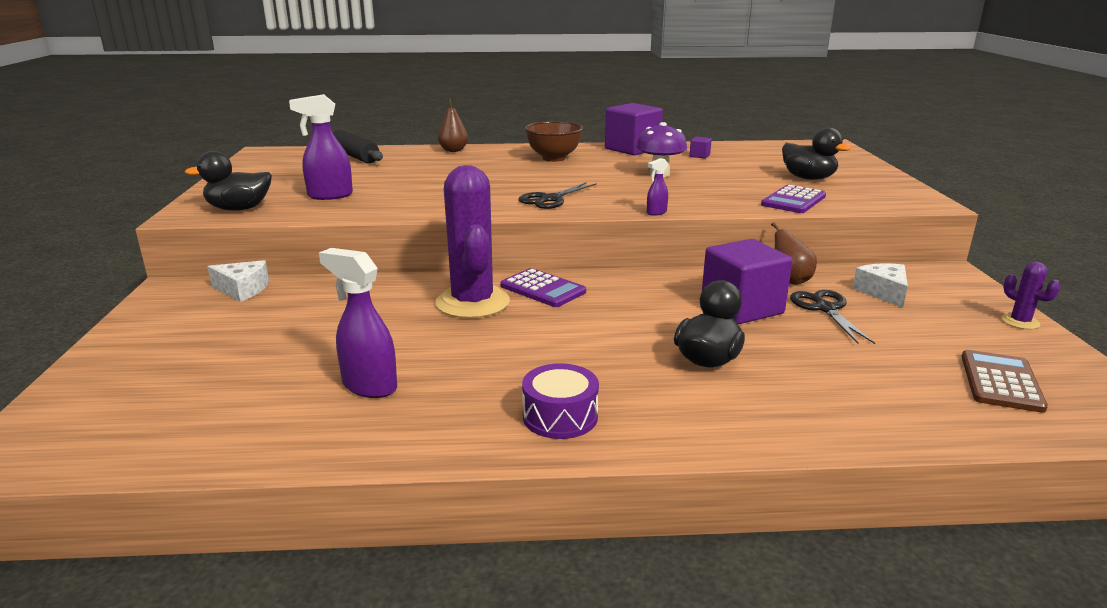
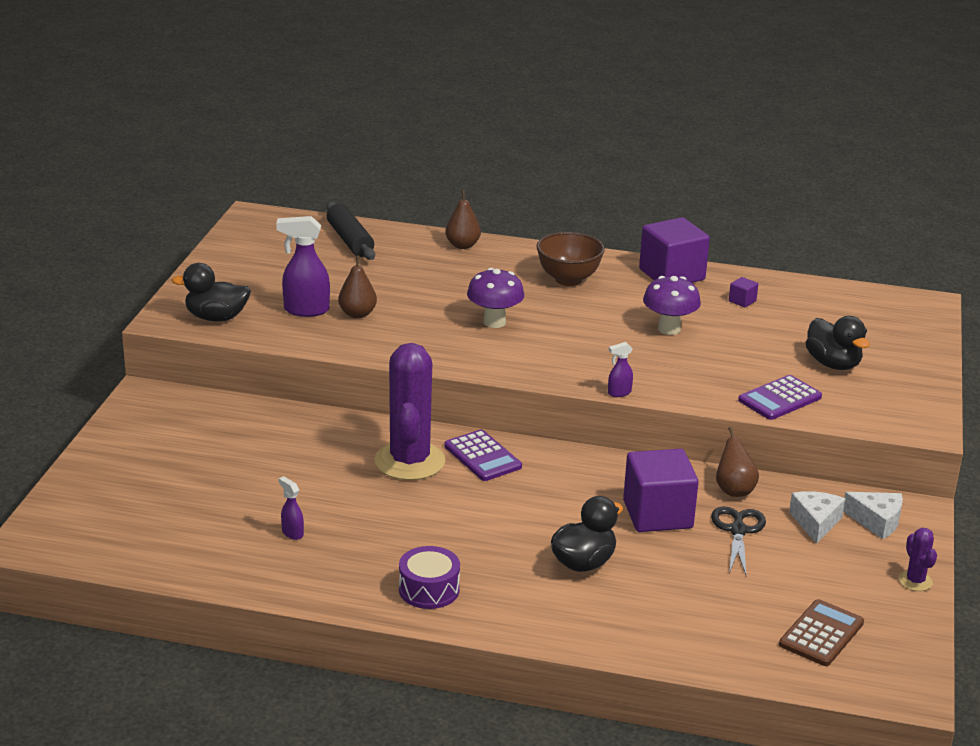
camera: 15 degrees right, 5 degrees up
white cheese [207,260,269,302] -> white cheese moved to [843,492,903,539]
purple spray bottle [319,248,397,398] -> purple spray bottle [279,476,304,540], size x0.52
black scissors [519,182,597,209] -> none
none -> brown pear [338,255,377,318]
none -> purple mushroom [467,268,524,328]

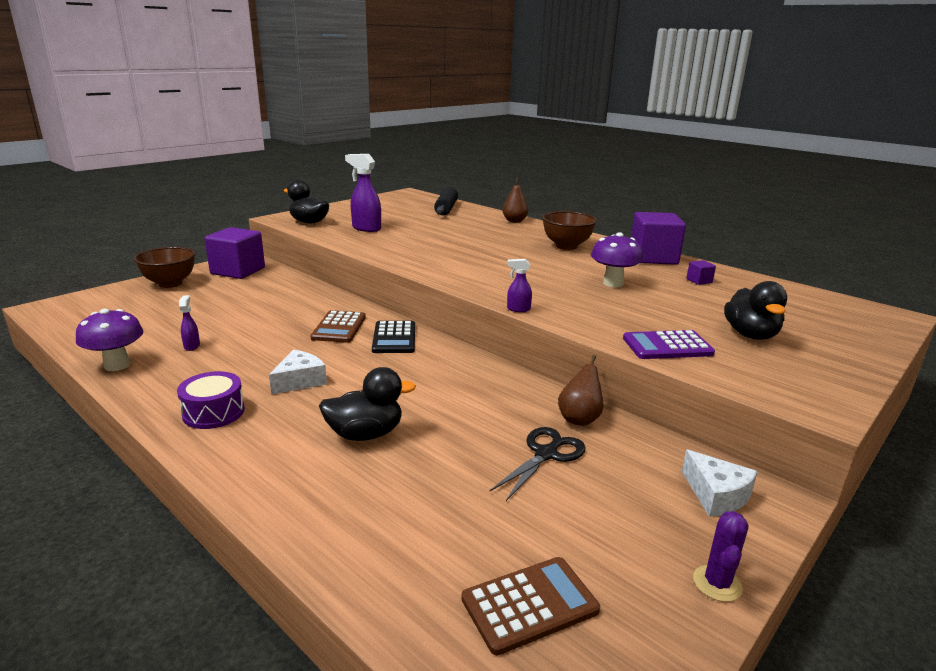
camera: 30 degrees right, 5 degrees down
brown pear [338,255,377,318] -> none
purple cactus [374,343,446,480] -> brown calculator [310,310,366,343]
purple calculator [444,430,522,481] -> black calculator [372,321,415,353]
purple mushroom [467,268,524,328] -> purple mushroom moved to [76,309,143,371]
purple cube [623,449,699,532] -> purple cube moved to [205,227,265,279]
white cheese [789,491,845,544] -> white cheese moved to [269,350,327,395]
none -> brown bowl [134,247,195,288]

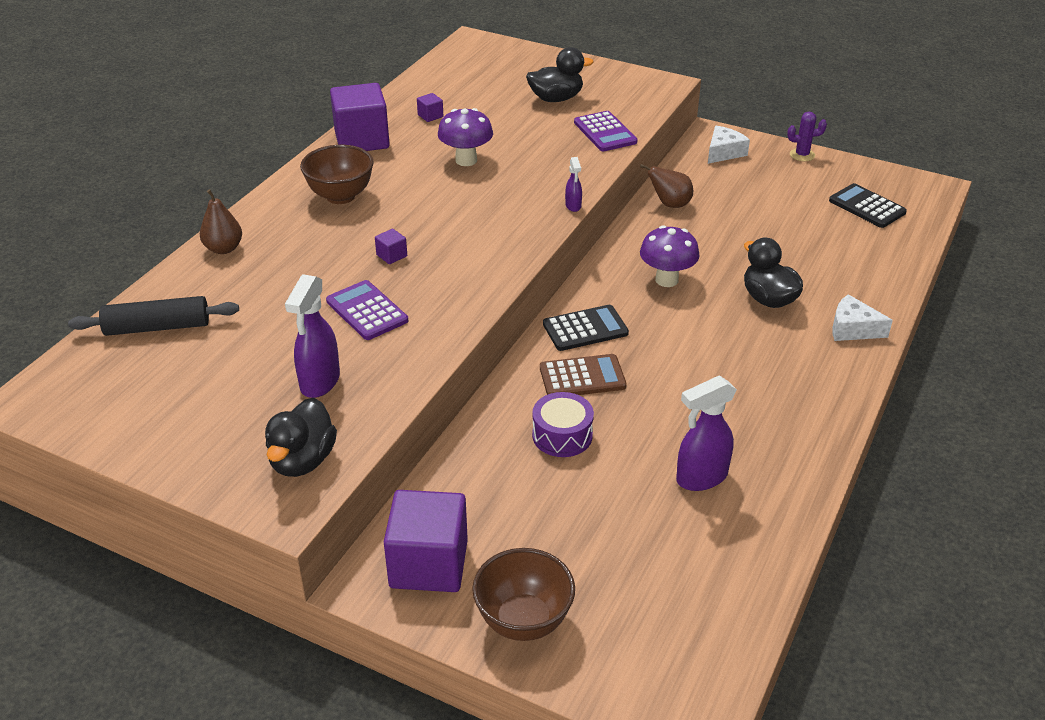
camera: 105 degrees left, 15 degrees up
purple mushroom [76,309,143,371] -> purple mushroom moved to [640,225,700,287]
purple drum [177,371,245,429] -> purple drum moved to [532,392,594,457]
purple spray bottle [179,295,200,351] -> purple spray bottle [676,375,737,491], size x1.93
white cheese [269,350,327,395] -> white cheese moved to [832,294,893,341]
brown calculator [461,557,600,655] -> black calculator [829,183,907,228]
black scissors [489,427,586,501] -> none
none -> purple calculator [326,280,408,340]
none -> purple cube [375,229,407,264]

